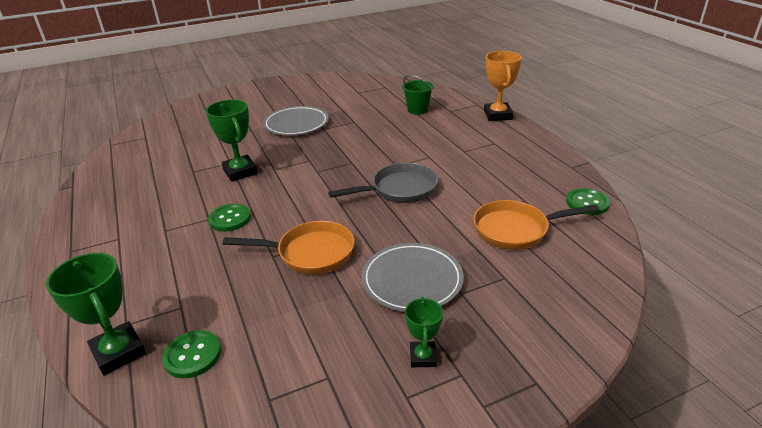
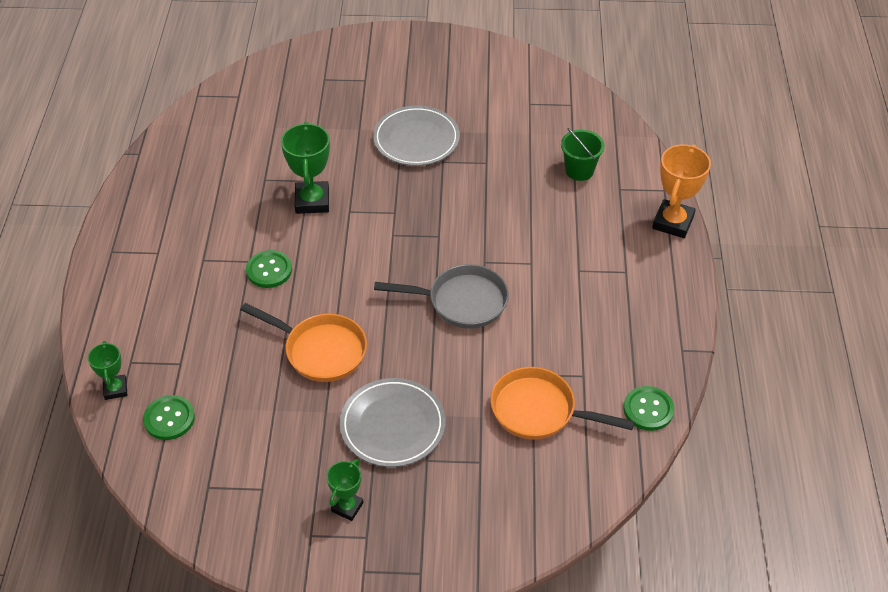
camera: 25 degrees right, 15 degrees up
green trophy [46,253,146,376] -> green trophy [88,341,127,400], size x0.59

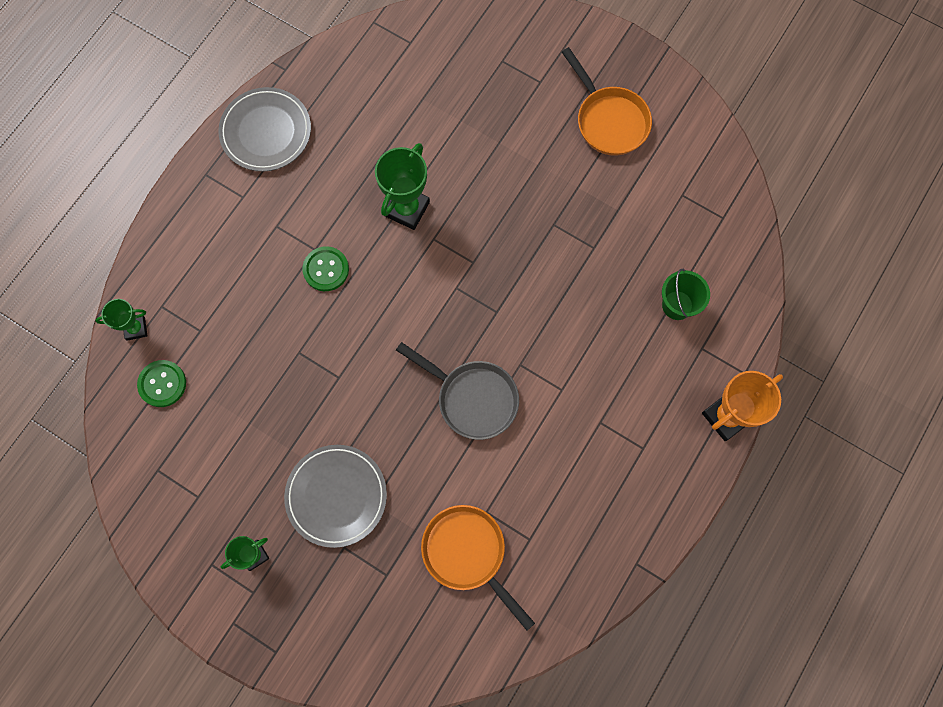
camera: 30 degrees right, 25 degrees up
green trophy [88,341,127,400] -> green trophy turned 60 degrees clockwise [95,299,148,341]
orange pan [240,303,367,382] -> orange pan moved to [562,47,652,156]
grey plate [373,106,460,166] -> grey plate moved to [218,87,311,172]
green button [623,386,674,431] -> none

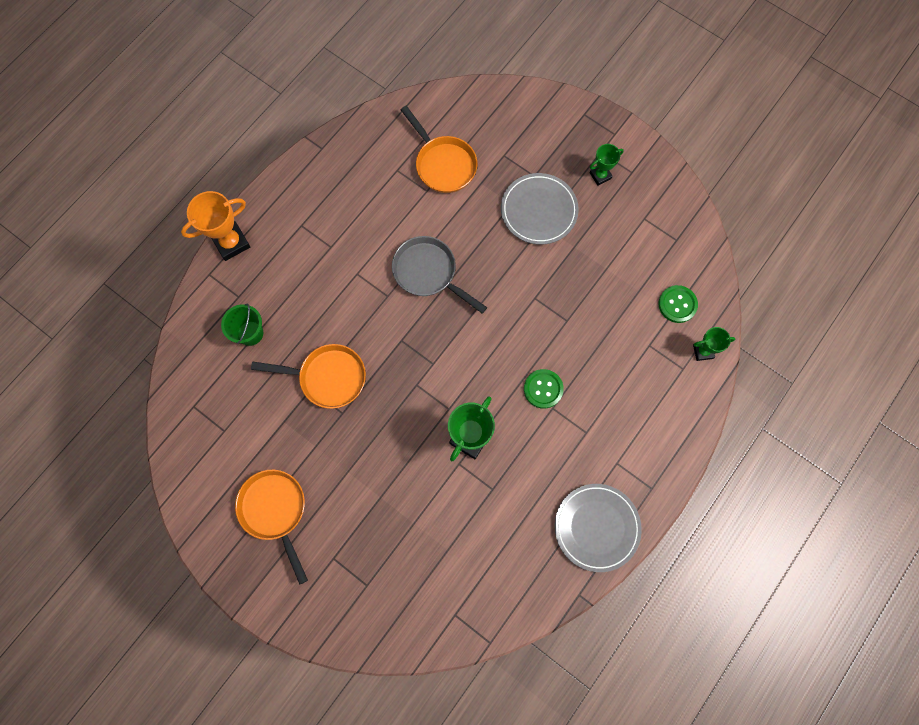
camera: 175 degrees left, 0 degrees up
none -> orange pan [251,344,366,409]

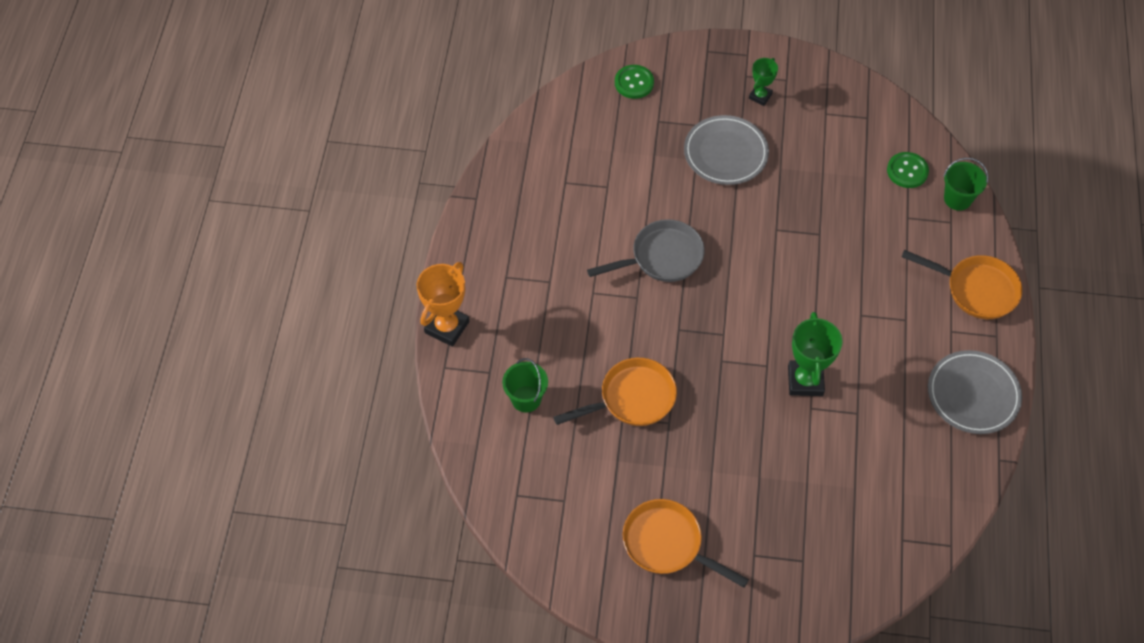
camera: 30 degrees left, 15 degrees down
grey pan [392,236,487,314] -> grey pan turned 150 degrees clockwise [587,219,704,282]
orange pan [401,106,477,193] -> orange pan moved to [902,250,1022,319]
green button [524,369,564,409] -> green button moved to [615,65,654,99]
green trophy [693,327,735,361] -> green bucket [944,158,988,211]

